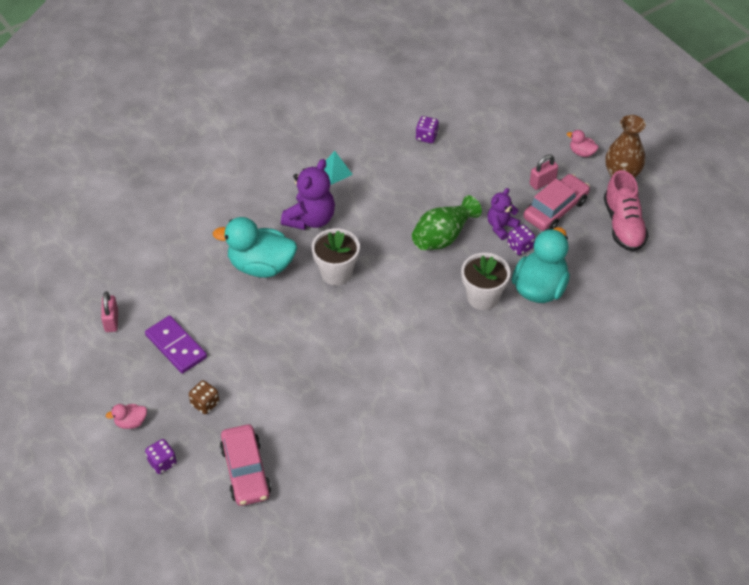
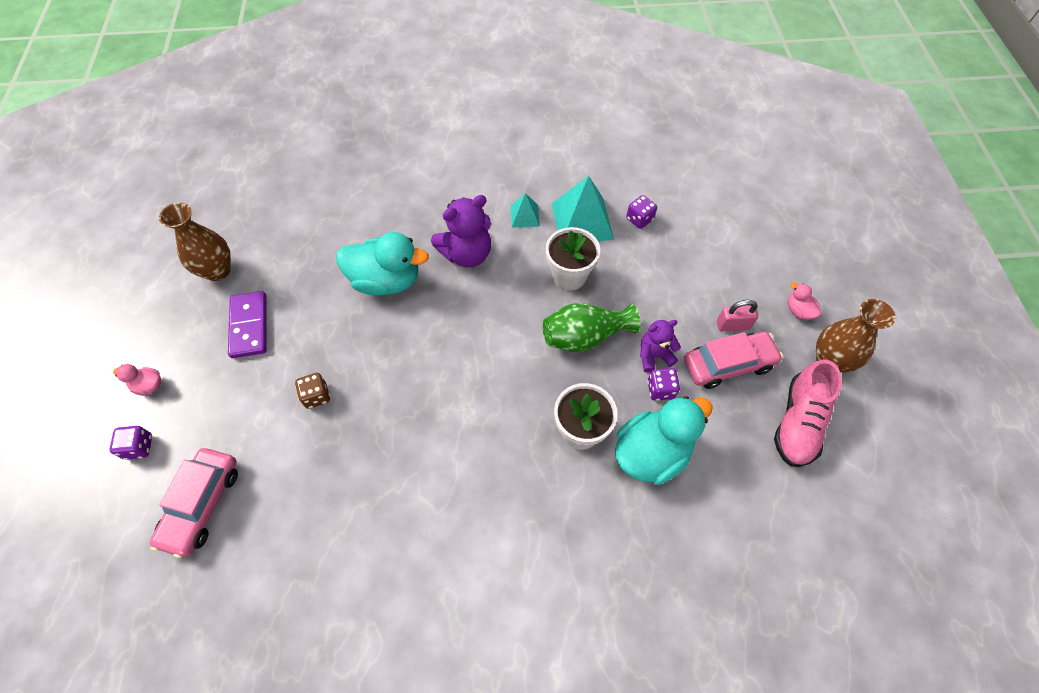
camera: 30 degrees right, 10 degrees up
pink padlock [101,291,118,332] -> brown vase [159,202,231,281]
brown dice [189,380,219,414] -> brown dice moved to [295,373,330,409]
turquoise duck [213,217,297,278] -> turquoise duck turned 150 degrees clockwise [336,232,429,295]
white flower pot [312,228,360,285] -> white flower pot moved to [546,227,600,291]
none -> turquoise pyramid [552,176,614,241]

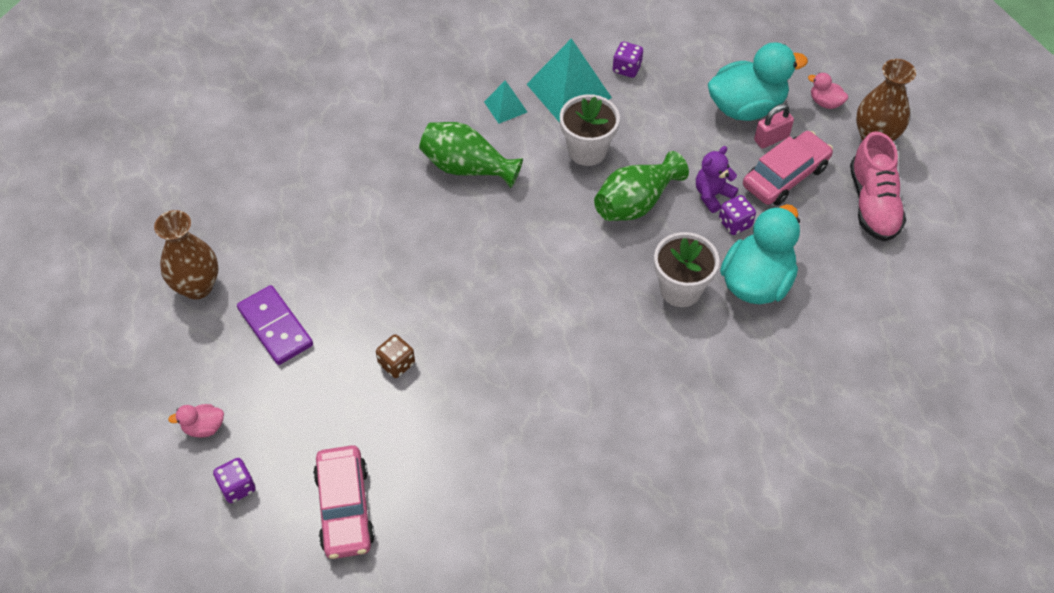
camera: 25 degrees left, 5 degrees down
turquoise duck [336,232,429,295] -> turquoise duck moved to [708,42,808,121]
purple teddy bear [431,195,491,267] -> green vase [419,122,523,188]

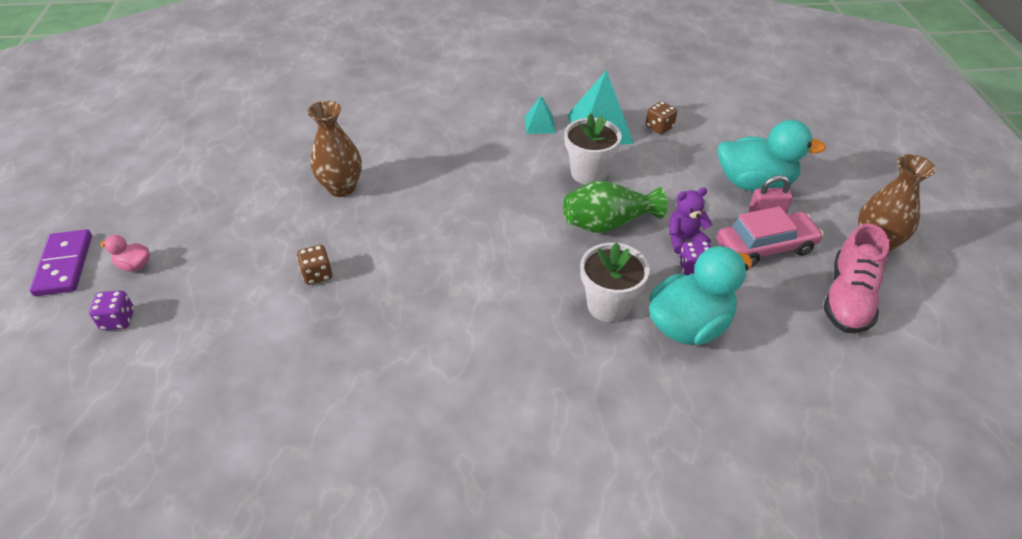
camera: 25 degrees right, 10 degrees down
brown vase [154,210,219,299] -> brown vase moved to [307,100,362,197]
purple domino [237,285,313,365] -> purple domino moved to [30,229,92,296]
pink car [313,445,375,559] -> none
green vase [419,122,523,188] -> none
purple dice [613,41,643,78] -> brown dice [646,101,677,134]
pink duck [808,73,848,109] -> none

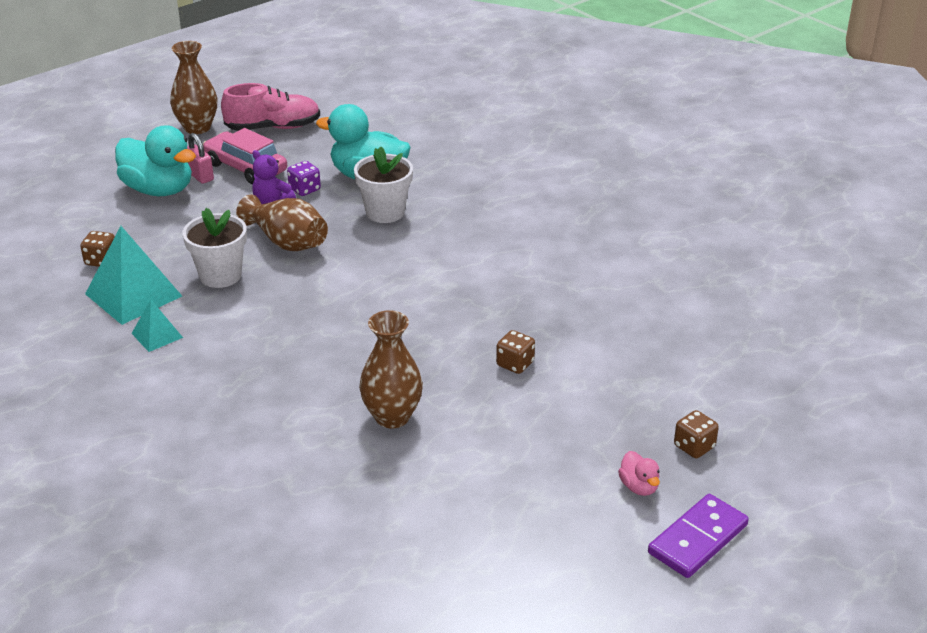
camera: 125 degrees left, 10 degrees down
purple dice [89,290,134,330] -> brown dice [674,410,719,458]
green vase [563,181,668,233] -> brown vase [236,194,328,251]
turquoise duck [718,120,826,191] -> turquoise duck turned 150 degrees clockwise [115,125,196,196]

